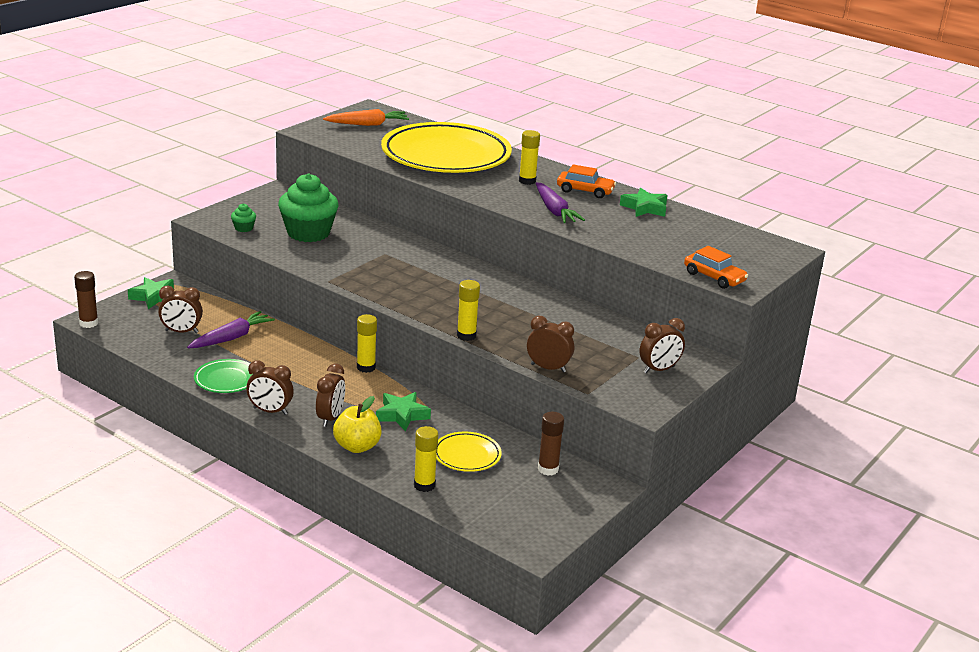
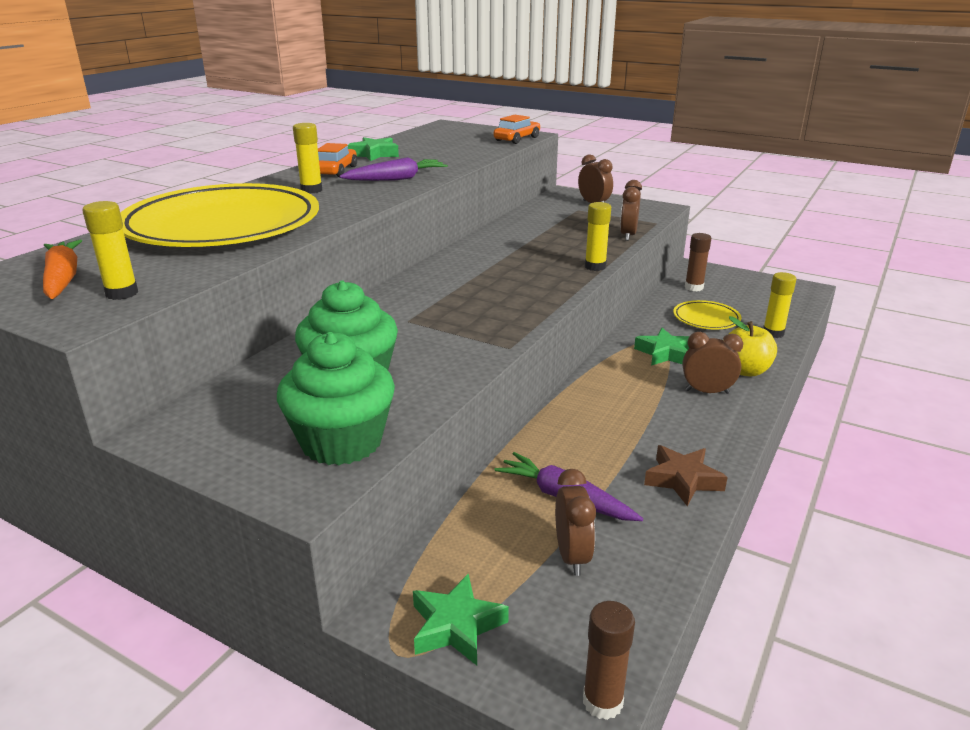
camera: 95 degrees left, 0 degrees up
green plate [194,359,252,393] -> brown star [644,445,728,506]
green cupcake [231,203,256,232] -> green cupcake [277,332,395,465], size x2.36
brown clock [246,360,294,415] -> none
yellow glue stick [357,314,377,373] -> yellow glue stick moved to [82,201,138,300]

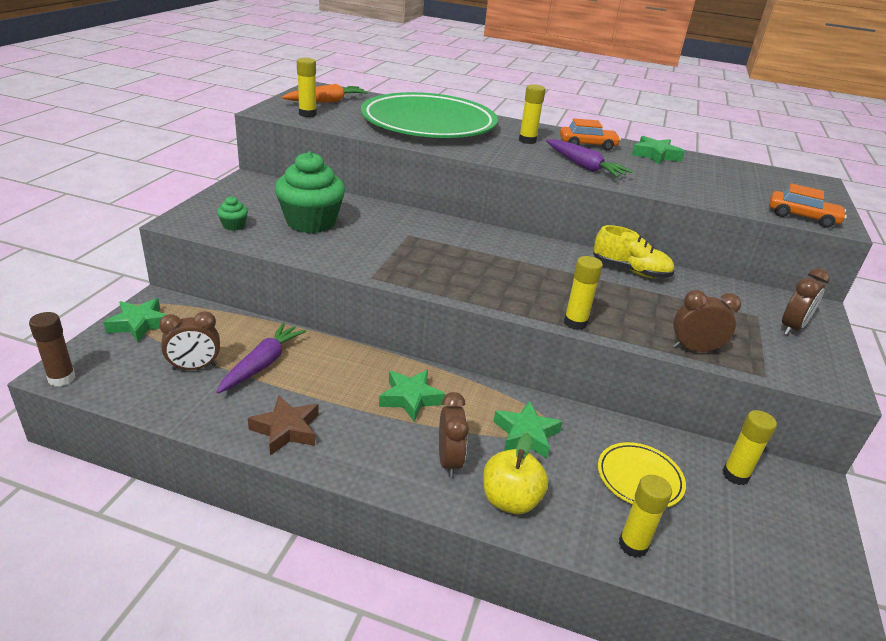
camera: 75 degrees right, 5 degrees up
yellow plate [120,183,319,247] -> green plate [361,92,498,138]
green cupcake [277,332,395,465] -> green cupcake [217,196,248,231], size x0.42
brown glue stick [685,233,711,291] -> yellow glue stick [723,410,777,485]
none -> green star [379,370,445,422]
none -> yellow shoe [593,225,674,278]

